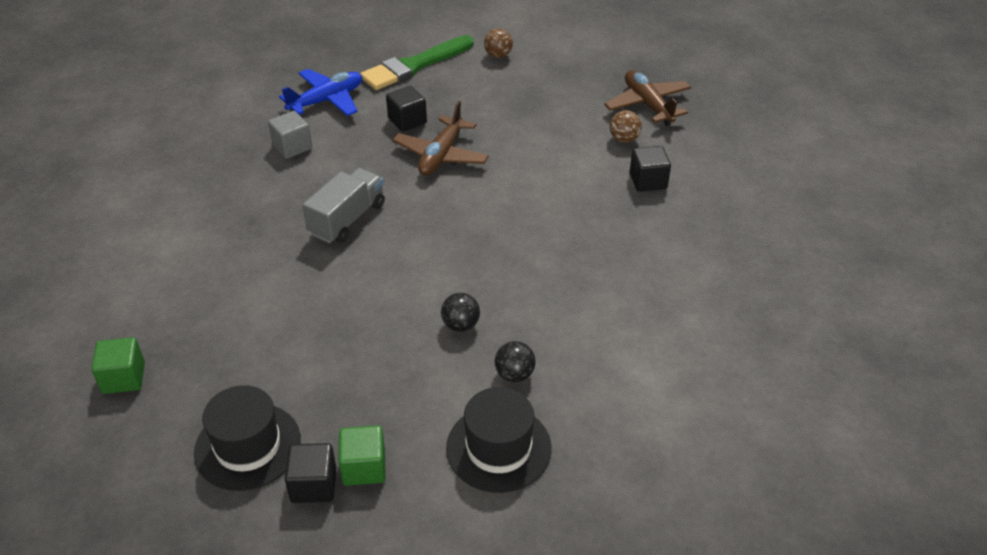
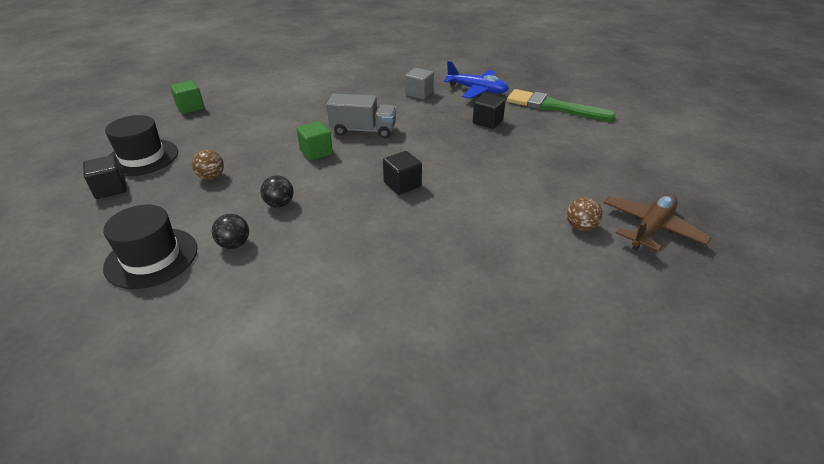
camera: 65 degrees right, 5 degrees down
green cube [338,425,386,486] -> green cube moved to [296,121,333,161]
brown plane [393,100,489,175] -> none
brown ball [484,28,513,58] -> brown ball moved to [192,150,224,180]
black cube [630,146,671,192] -> black cube moved to [383,151,422,195]

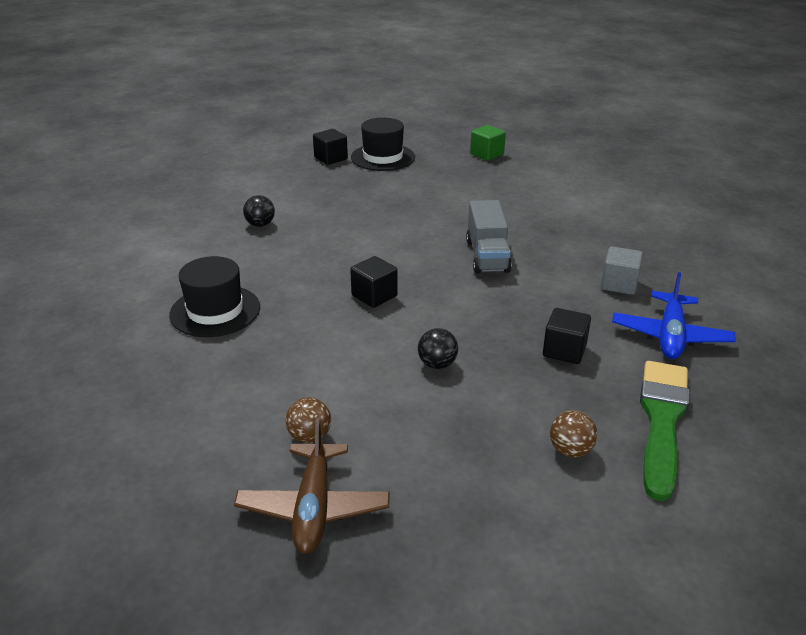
camera: 80 degrees right, 5 degrees down
black hat [103,205,197,289] -> black hat moved to [169,256,260,337]
brown ball [192,150,224,180] -> brown ball moved to [550,410,598,457]
black ball [260,175,294,208] -> black ball moved to [418,328,458,369]
green cube [296,121,333,161] -> none
brown plane [603,194,712,252] -> brown plane turned 60 degrees clockwise [234,418,390,554]

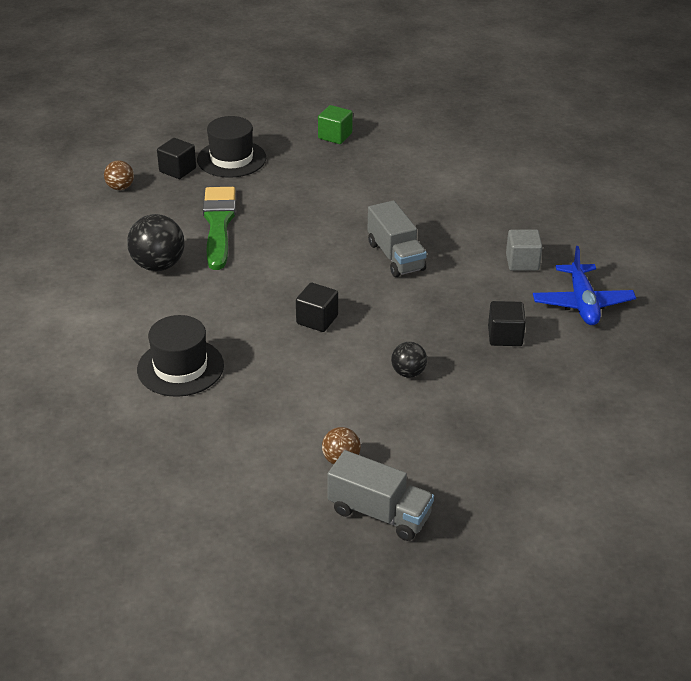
camera: 20 degrees left, 5 degrees up
brown plane [234,418,390,554] -> grey truck [327,450,434,541]
black ball [243,195,275,227] -> black ball [127,214,185,271], size x1.75
brown ball [550,410,598,457] -> brown ball moved to [104,160,134,190]
green brush [640,361,689,501] -> green brush moved to [203,187,236,270]

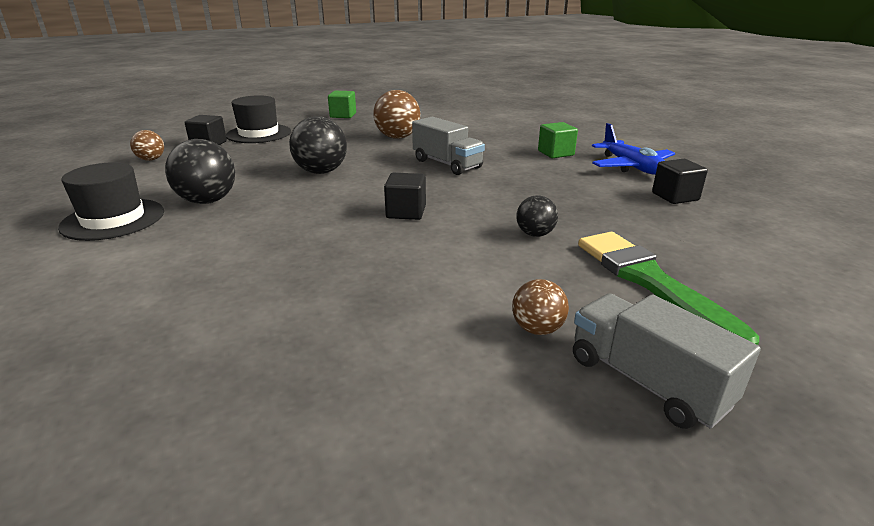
camera: 20 degrees left, 10 degrees down
black hat [137,315,224,397] -> black hat moved to [58,162,164,241]
green brush [203,187,236,270] -> green brush moved to [578,232,759,345]
grey truck [327,450,434,541] -> grey truck turned 135 degrees counterclockwise [573,294,761,429]
black cube [488,301,526,346] -> black cube moved to [652,159,708,204]
grey cube [506,229,542,271] -> green cube [538,122,578,158]
none -> black ball [289,116,347,174]
none -> brown ball [373,90,420,139]

